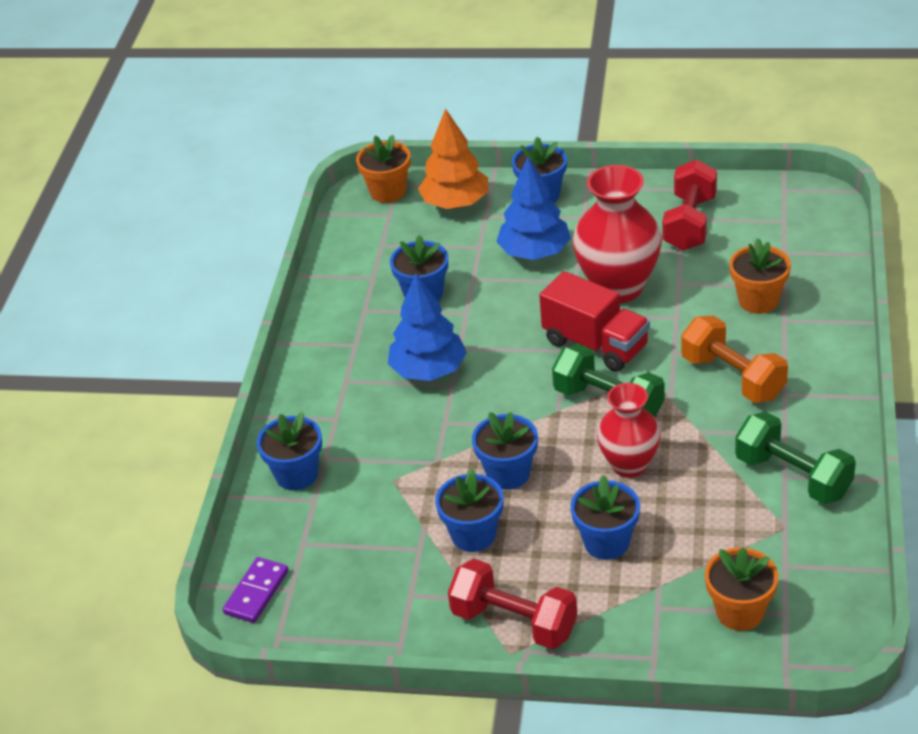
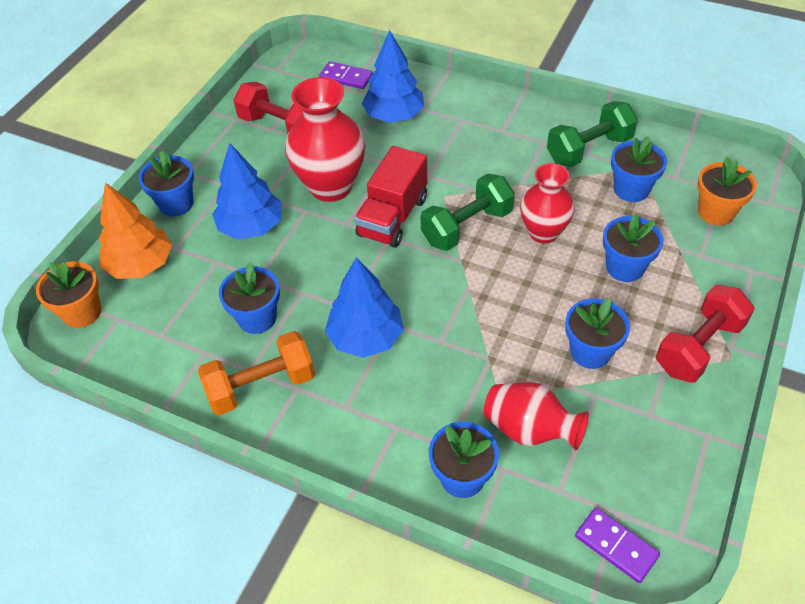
camera: 75 degrees left, 10 degrees up
blue flower pot [472,412,538,490] -> blue flower pot moved to [611,136,667,202]
red truck [539,271,650,372] -> red truck turned 150 degrees clockwise [354,146,427,248]
orange dumbbell [681,316,788,403] -> orange dumbbell moved to [198,331,315,415]
orange flower pot [729,238,791,314] -> blue tree [361,30,424,123]
none -> purple domino [319,61,373,89]
none -> red vase [484,382,589,450]

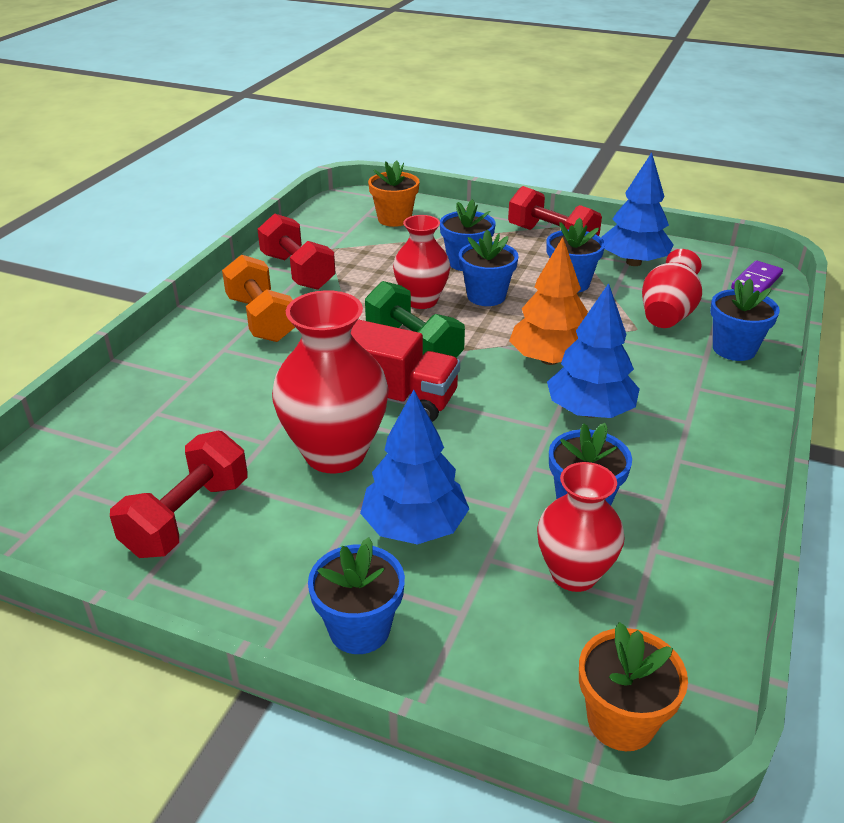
camera: 95 degrees left, 15 degrees down
orange tree [99,183,172,279] -> orange tree moved to [509,237,588,365]
orange dumbbell [198,331,315,415] -> orange dumbbell moved to [222,255,295,342]
purple domino [319,61,373,89] -> none
blue tree [361,30,424,123] -> blue tree moved to [601,152,674,266]
green dumbbell [547,101,638,167] -> red dumbbell [258,213,336,290]
blue flower pot [611,136,667,202] -> blue flower pot moved to [459,230,518,306]
none -> red vase [537,462,625,592]

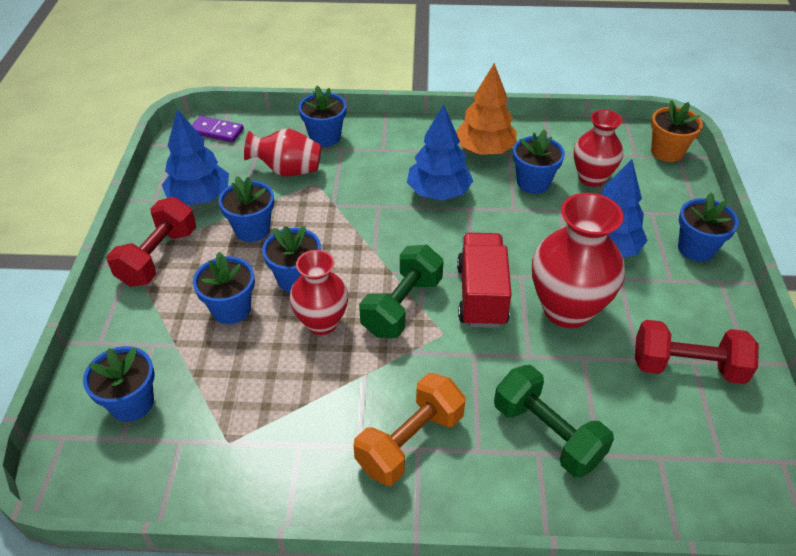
camera: 110 degrees left, 10 degrees up
red dumbbell [258,213,336,290] -> none
orange flower pot [368,160,419,227] -> blue flower pot [83,346,155,422]
orange tree [509,237,588,365] -> orange tree moved to [456,63,517,155]
none -> green dumbbell [494,365,614,478]

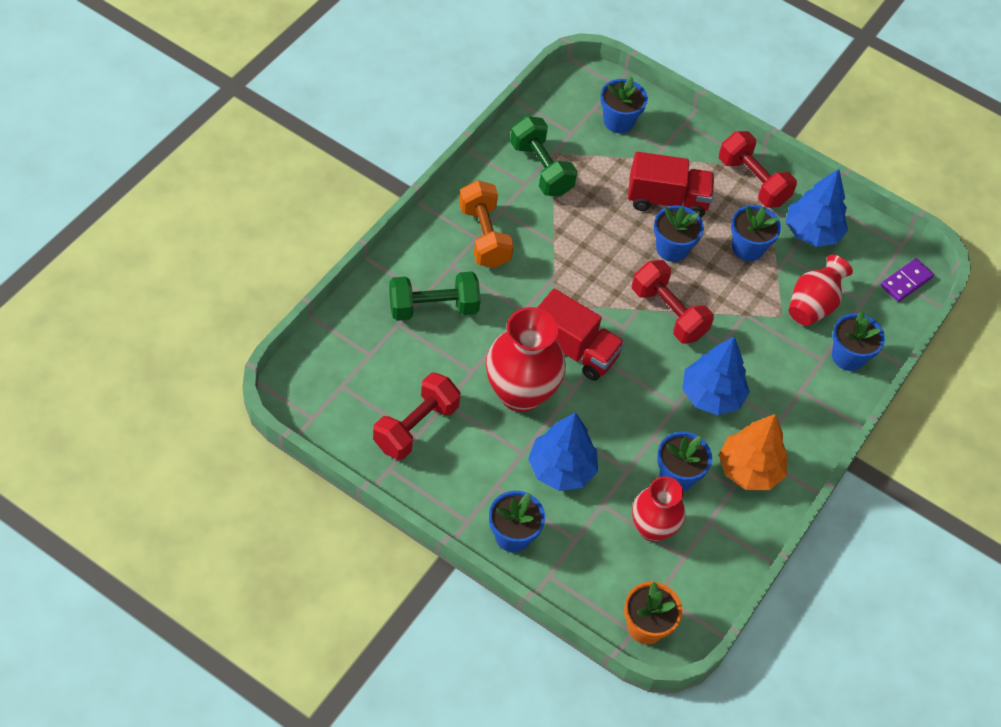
camera: 115 degrees right, 10 degrees up
blue flower pot [193,252,255,324] -> red truck [628,152,714,218]
red vase [289,250,348,335] -> none
green dumbbell [359,245,444,338] -> green dumbbell moved to [510,116,578,196]
none -> red dumbbell [632,260,714,344]

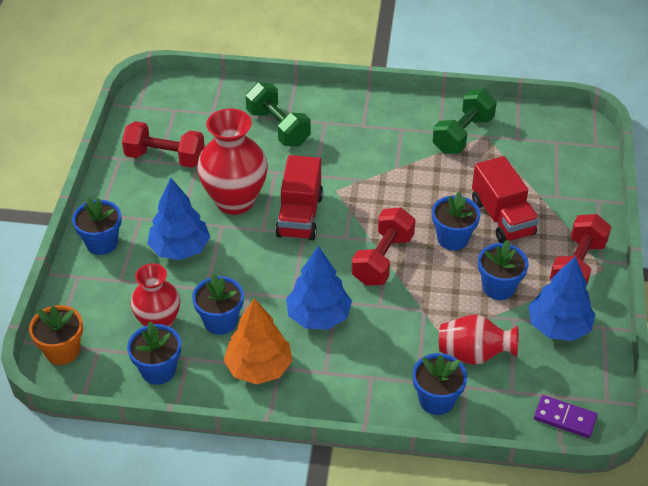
camera: 70 degrees right, 10 degrees down
orange dumbbell [459,180,514,268] -> none
blue flower pot [600,77,648,133] -> blue flower pot moved to [127,321,181,385]

